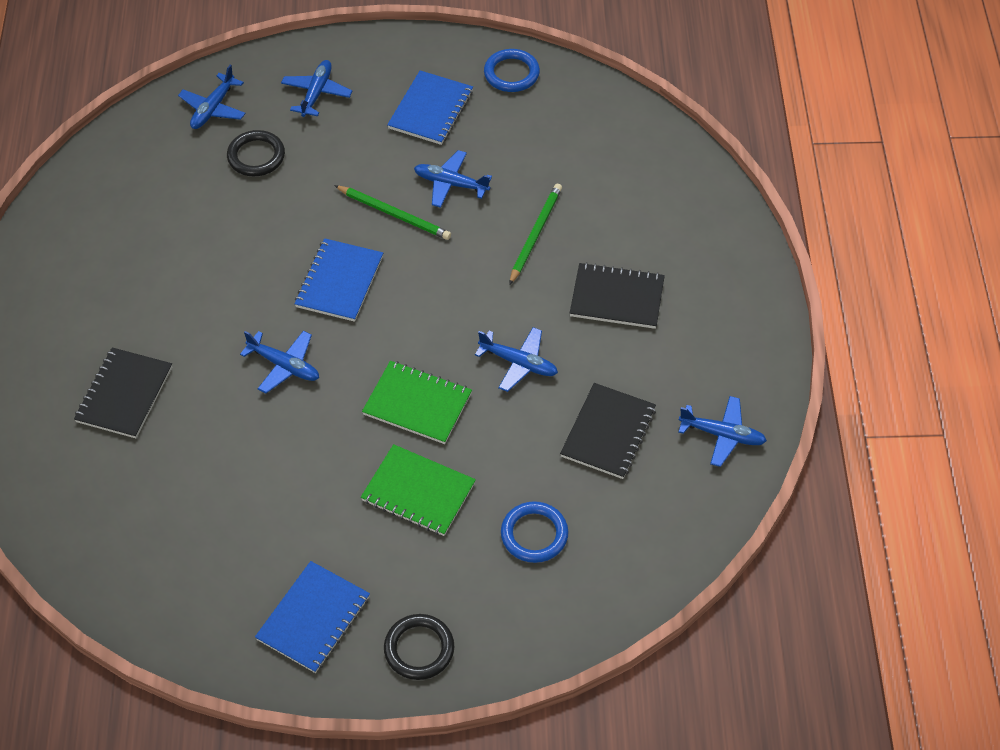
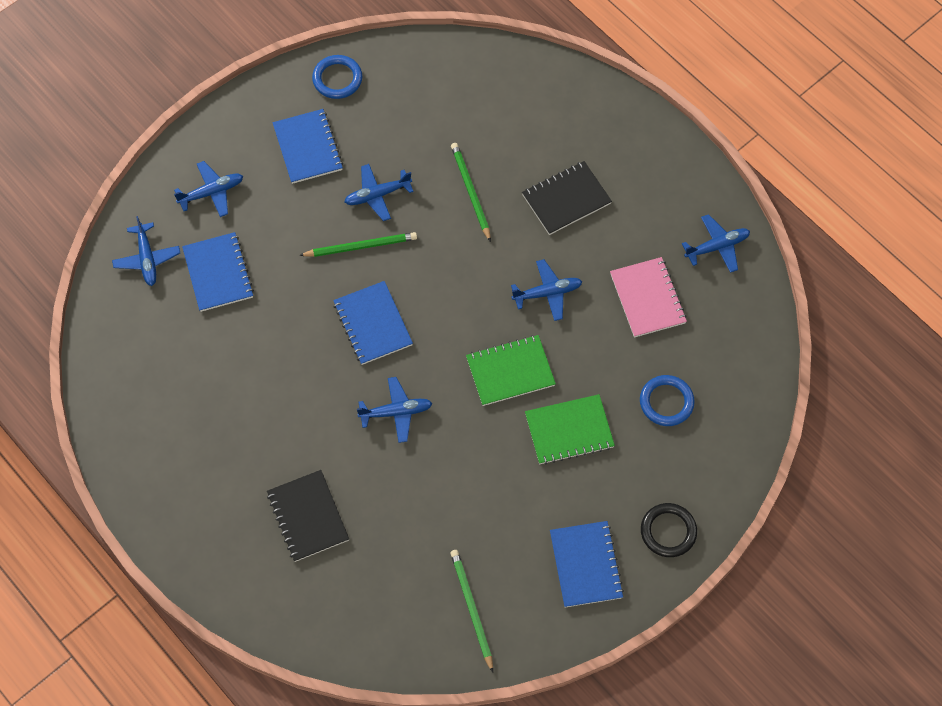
camera: 40 degrees left, 10 degrees up
black ring [227,130,285,177] -> blue notebook [182,232,254,312]
blue plane [281,60,352,117] -> blue plane turned 90 degrees clockwise [174,161,243,217]
black notebook [560,383,656,479] -> pink notebook [610,257,687,338]
none -> green pencil [450,550,493,672]

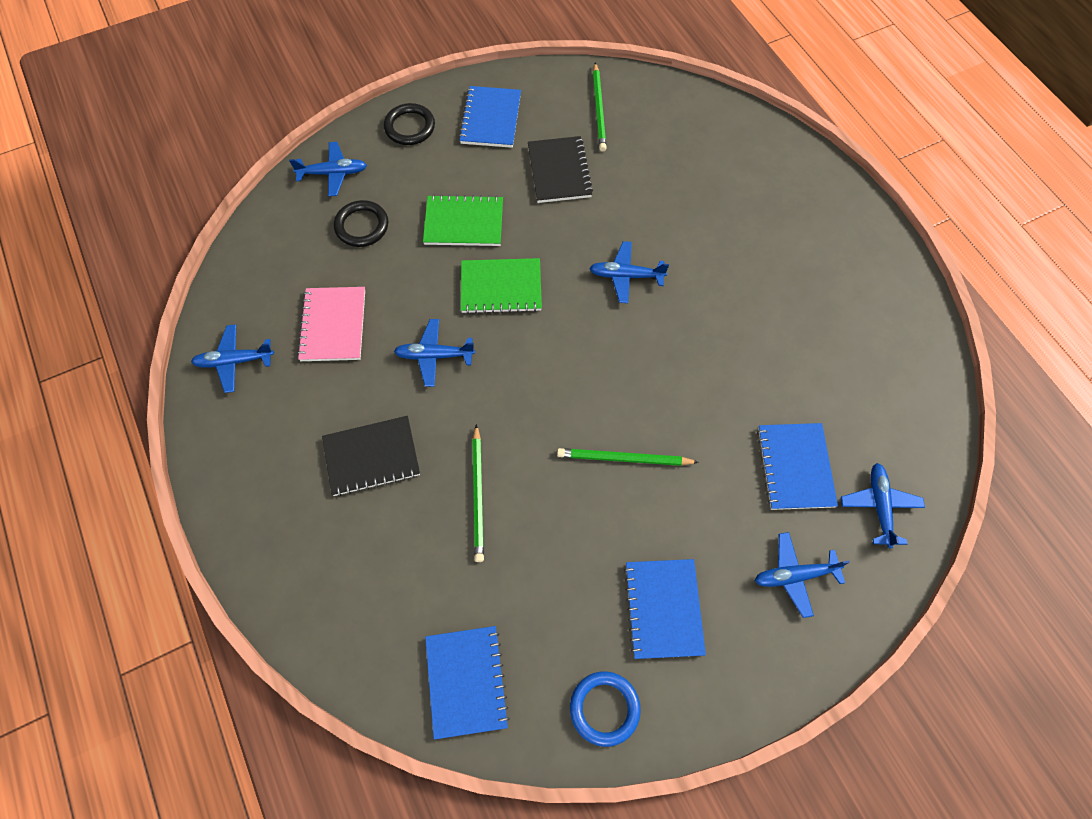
camera: 165 degrees left, 0 degrees up
black notebook [267,470,349,562] -> black notebook moved to [528,136,593,203]
blue notebook [333,281,413,365] -> blue notebook moved to [425,626,510,740]
blue plane [344,164,414,221] -> blue plane moved to [289,142,367,197]
blue ring [640,375,695,426] -> black ring [334,200,388,247]

